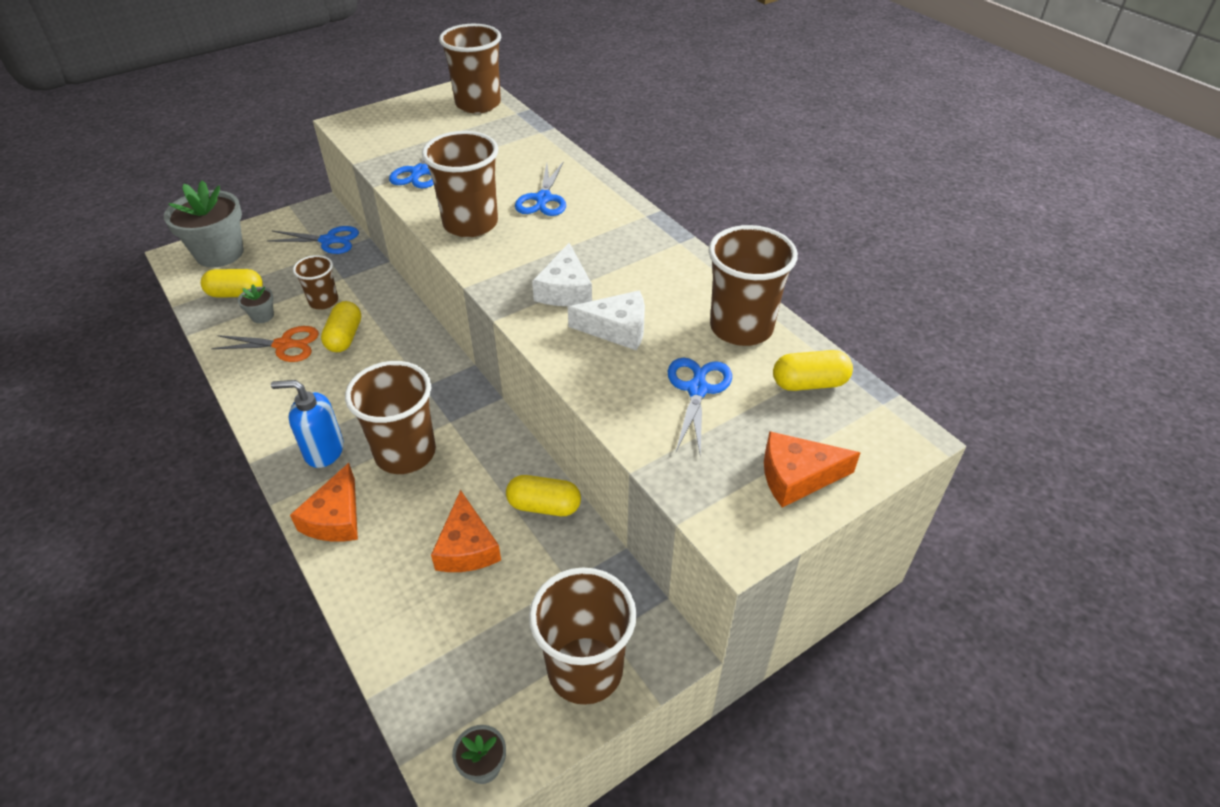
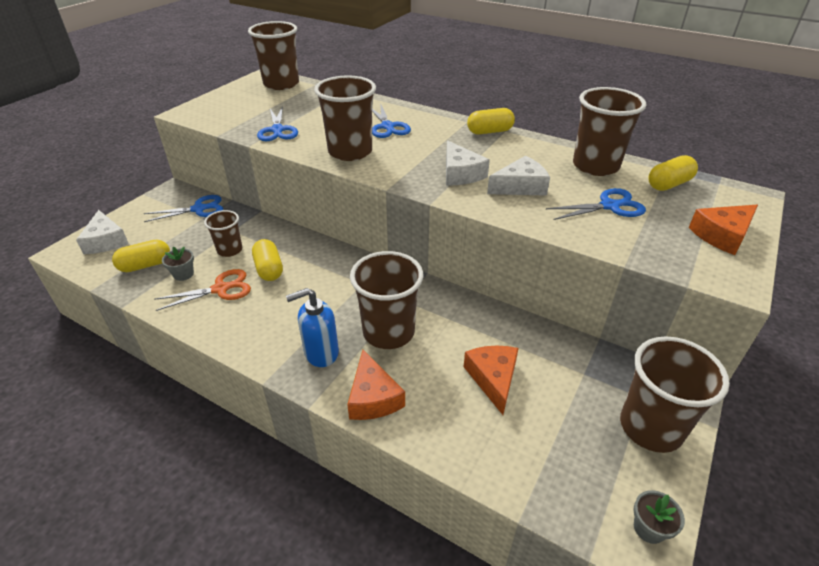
camera: 25 degrees left, 5 degrees down
grey flower pot [164,180,244,267] -> white cheese [76,210,129,254]
orange cheese [431,490,501,572] -> orange cheese turned 150 degrees counterclockwise [464,345,519,415]
yellow capsule [506,475,581,516] -> yellow capsule moved to [467,108,515,134]
blue scissors [667,358,732,454] -> blue scissors turned 90 degrees clockwise [546,188,646,220]

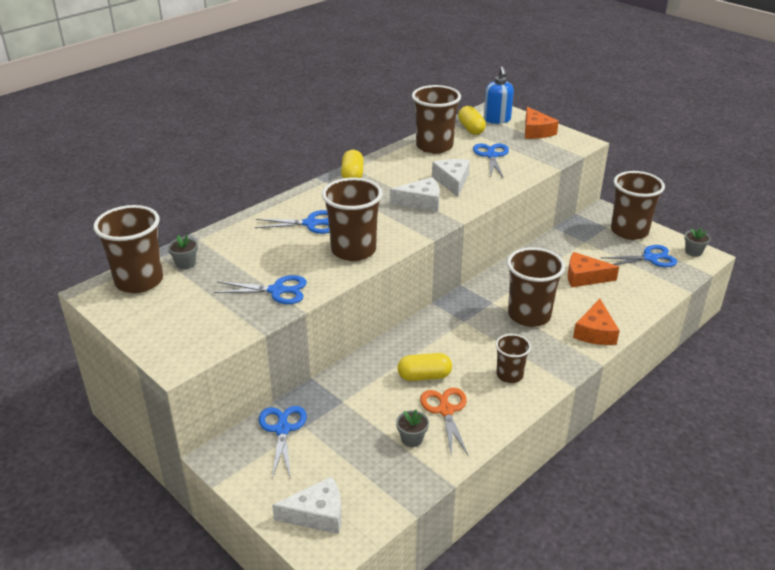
camera: 75 degrees left, 5 degrees down
yellow capsule [112,240,170,272] -> none
brown cup [204,210,242,257] -> brown cup moved to [495,334,531,383]
blue soap dispenser [286,288,339,367] -> blue soap dispenser moved to [484,66,514,124]
orange cheese [347,350,405,420] -> orange cheese turned 105 degrees clockwise [573,299,620,345]
none -> grey flower pot [168,235,198,269]
none -> blue scissors [601,245,677,267]

